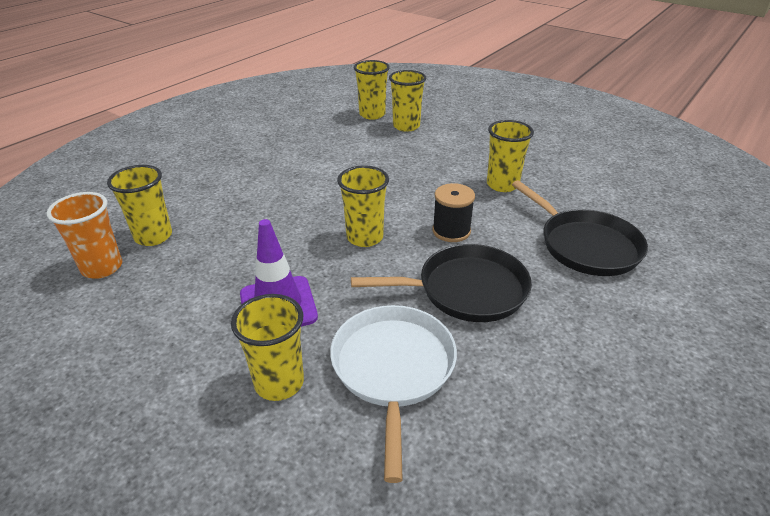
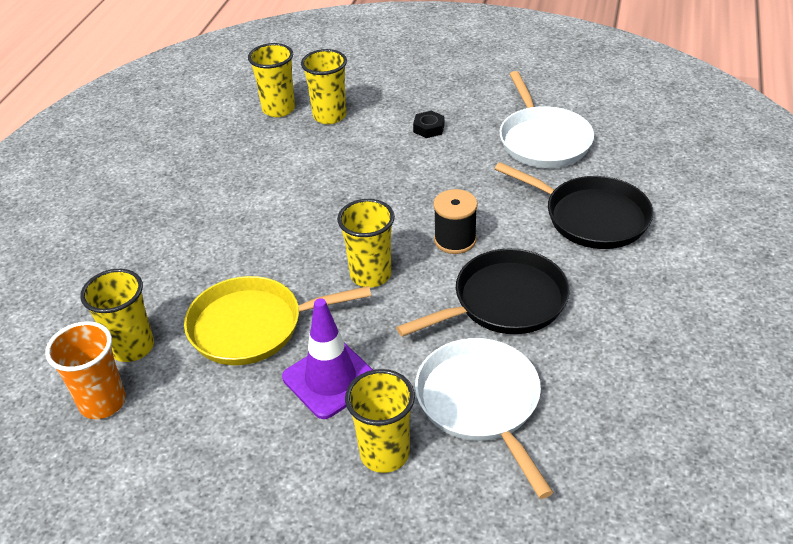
camera: 20 degrees left, 5 degrees up
yellow cup [487,120,534,192] -> none
none -> yellow pan [184,276,371,365]
none -> black nut [413,111,445,138]
none -> white pan [500,71,594,168]

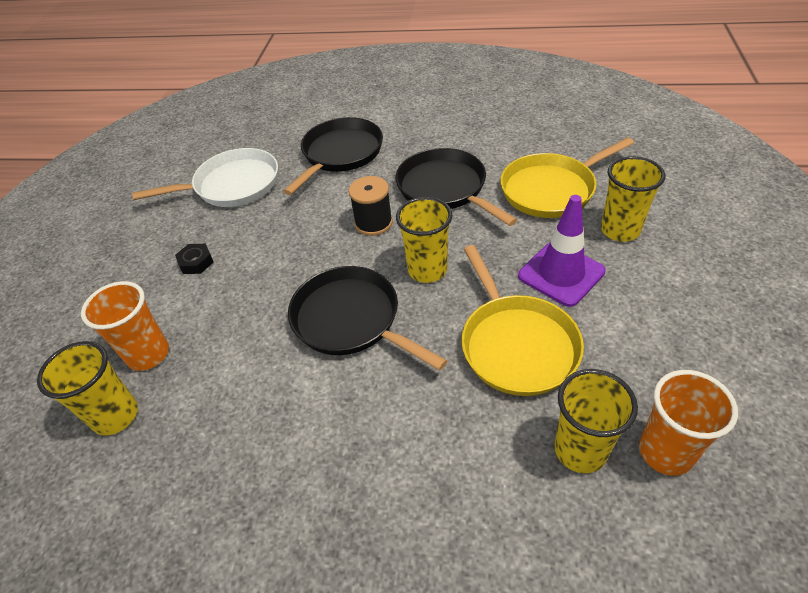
camera: 95 degrees left, 5 degrees up
yellow cup [301,49,347,124] -> orange cup [81,281,169,371]
white pan [415,338,553,499] -> yellow pan [501,137,634,218]
none -> black pan [288,266,447,371]

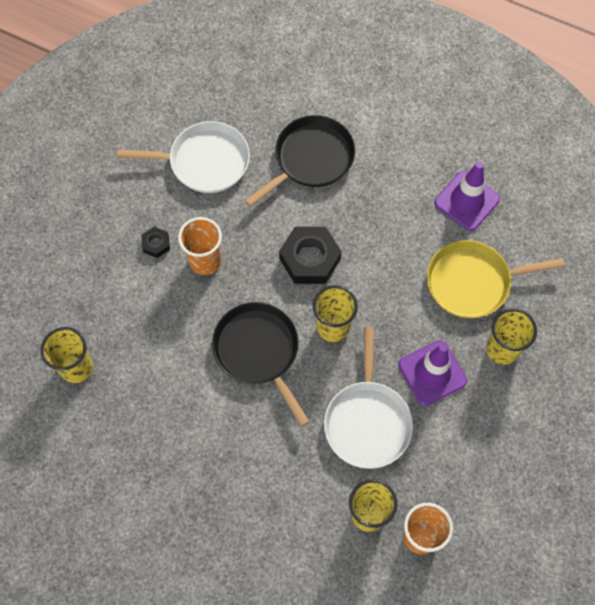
camera: 15 degrees right, 20 degrees up
orange cup [81,281,169,371] -> orange cup moved to [178,217,222,275]
black spool [349,176,393,236] -> black nut [279,227,342,284]
black pan [396,148,517,226] -> none
yellow pan [461,245,584,396] -> white pan [324,327,413,469]
none -> purple traffic cone [434,162,500,231]

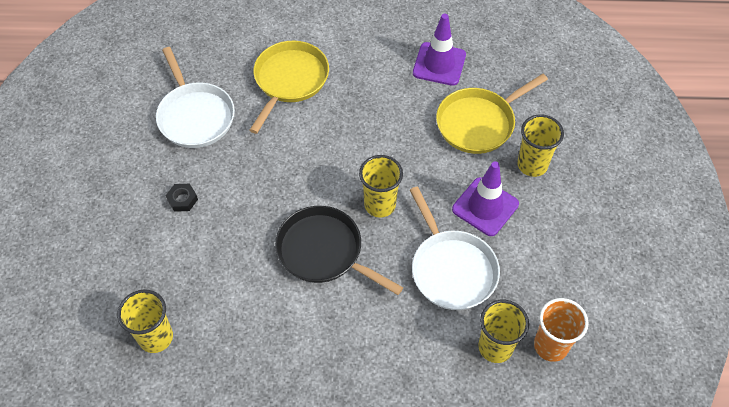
camera: 25 degrees left, 10 degrees down
white pan [117,121,250,193] -> white pan turned 90 degrees clockwise [156,47,235,148]
orange cup [178,217,222,275] -> none
black pan [245,115,355,207] -> yellow pan [249,41,329,134]
black nut [279,227,342,284] -> none

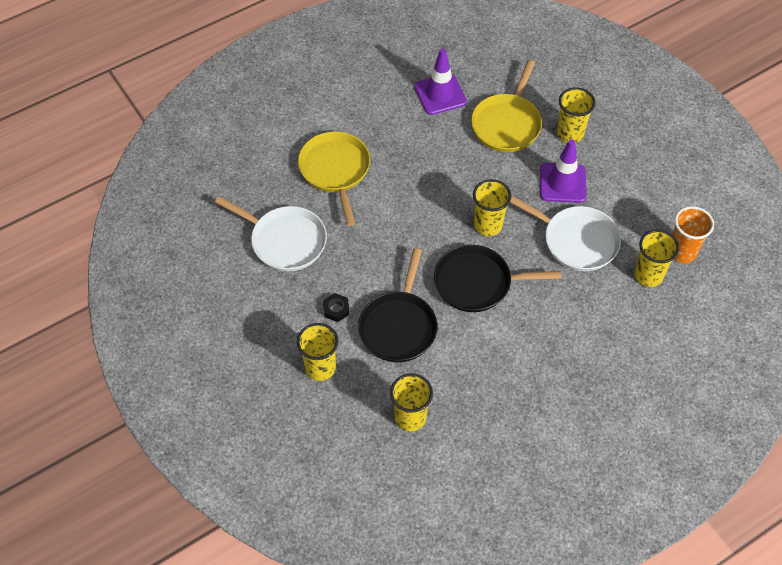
camera: 35 degrees left, 0 degrees up
none -> yellow cup [297,323,339,381]
none -> black pan [358,248,438,362]

